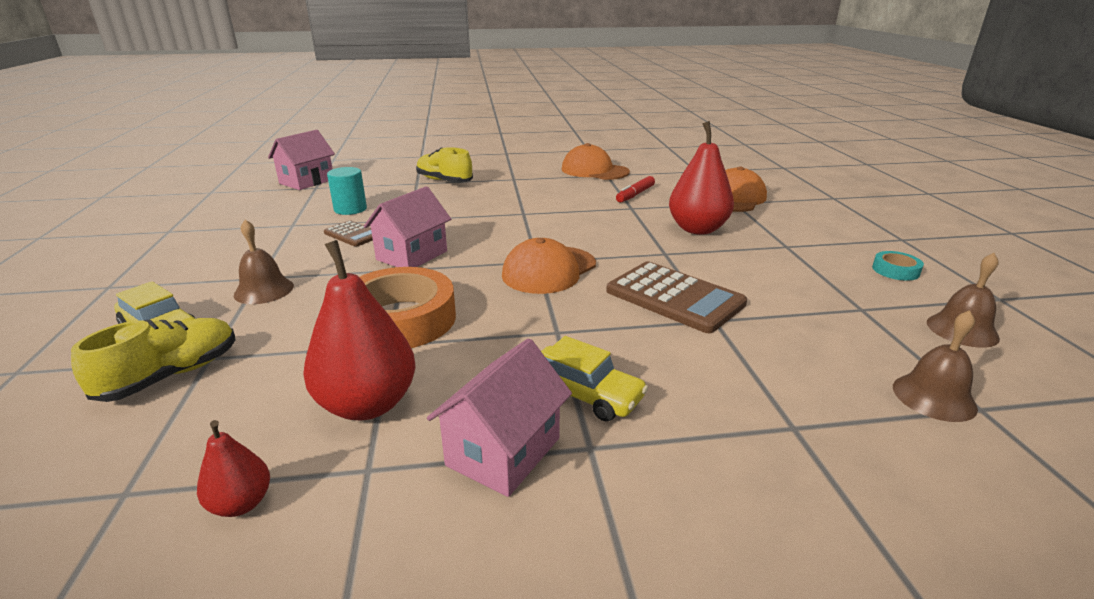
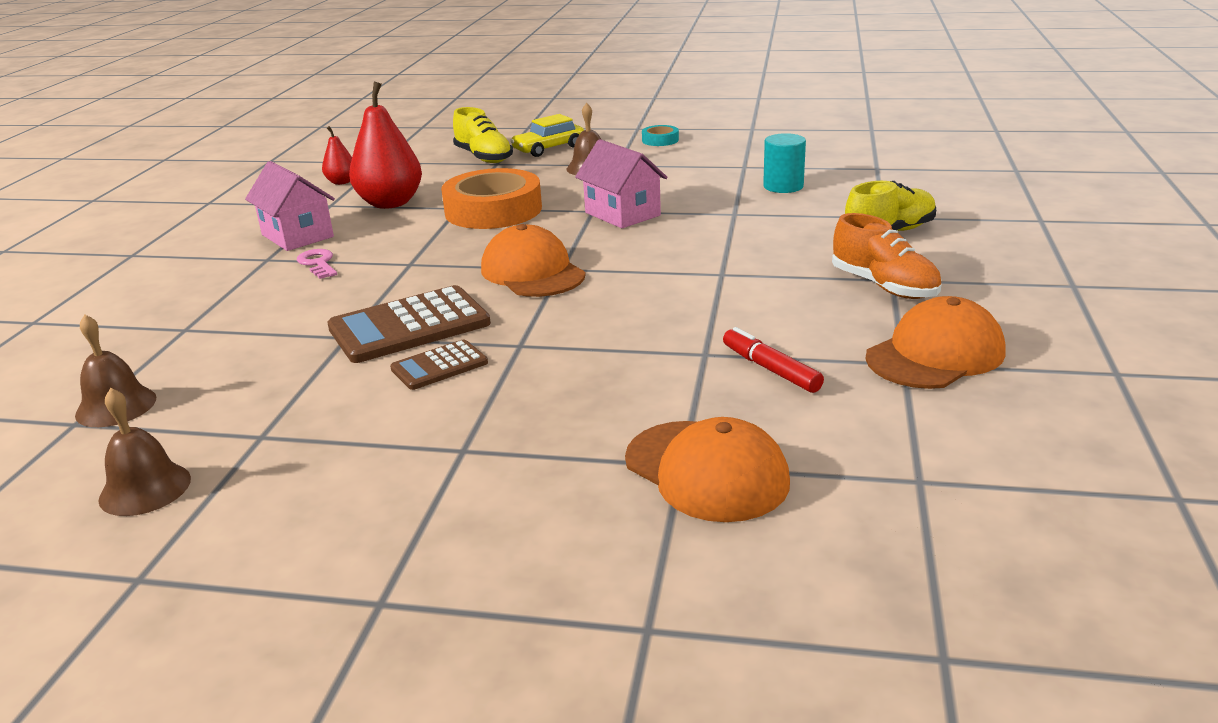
camera: 110 degrees right, 0 degrees up
pink house [268,130,335,190] -> none
brown calculator [324,220,373,247] -> brown calculator moved to [390,339,488,390]
yellow car [541,336,648,421] -> pink key [297,249,337,279]
red pear [669,121,734,235] -> none
turquoise tape [872,251,924,281] -> turquoise tape moved to [642,125,679,146]
none -> orange shoe [832,213,941,299]

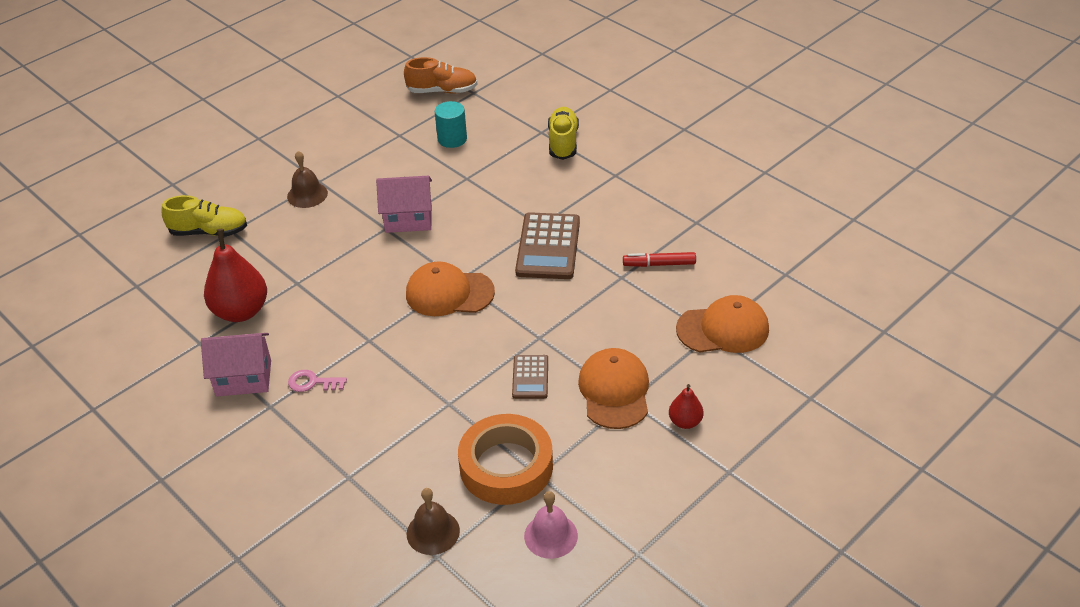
camera: 55 degrees left, 15 degrees up
brown bell [98,388,191,516] -> pink bell [524,491,578,559]
red pear [322,126,352,185] -> red pear moved to [669,384,703,429]
brown calculator [327,285,491,363] -> brown calculator moved to [515,212,580,279]
orange tape [441,168,542,229] -> orange tape moved to [458,414,553,505]
yellow car [510,114,584,157] -> none
turquoise tape [642,125,679,146] -> none
orange shoe [832,213,941,299] -> orange shoe moved to [404,57,477,93]
orange cap [866,296,1005,389] -> orange cap moved to [578,348,649,429]

